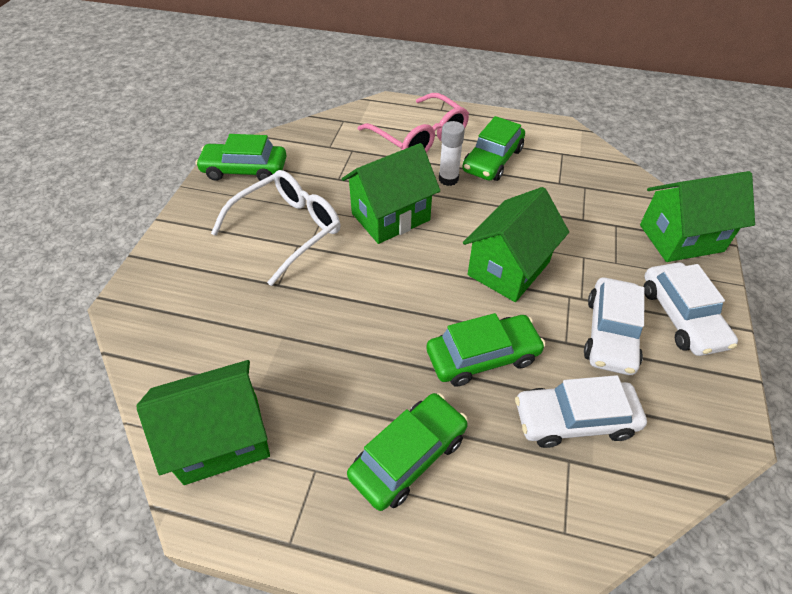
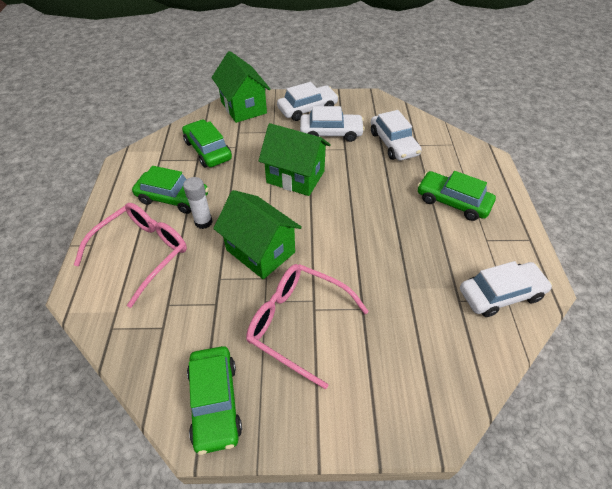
camera: 105 degrees left, 0 degrees up
green house [136,360,270,485] -> white car [460,261,552,317]
white glasses [211,170,340,286] -> pink glasses [246,264,369,389]
green car [426,313,546,387] -> green car moved to [182,120,232,167]

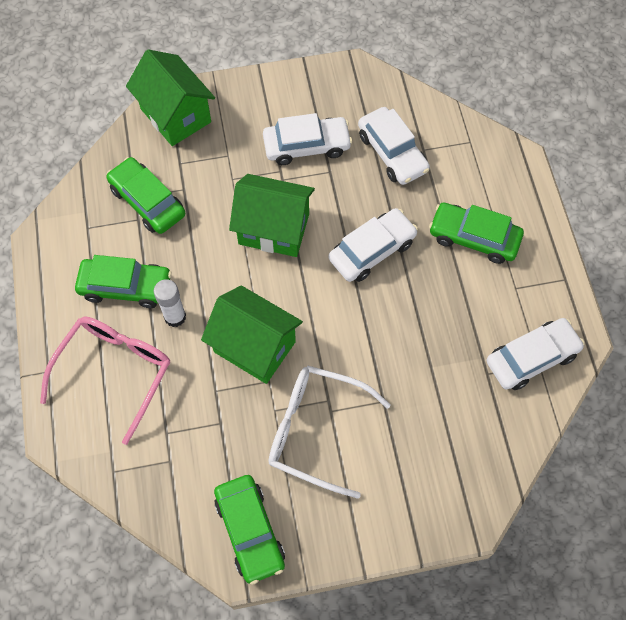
camera: 10 degrees left, 15 degrees up
pink glasses [246,264,369,389] -> white glasses [268,365,391,499]
white car [277,82,339,121] -> white car moved to [329,208,418,282]

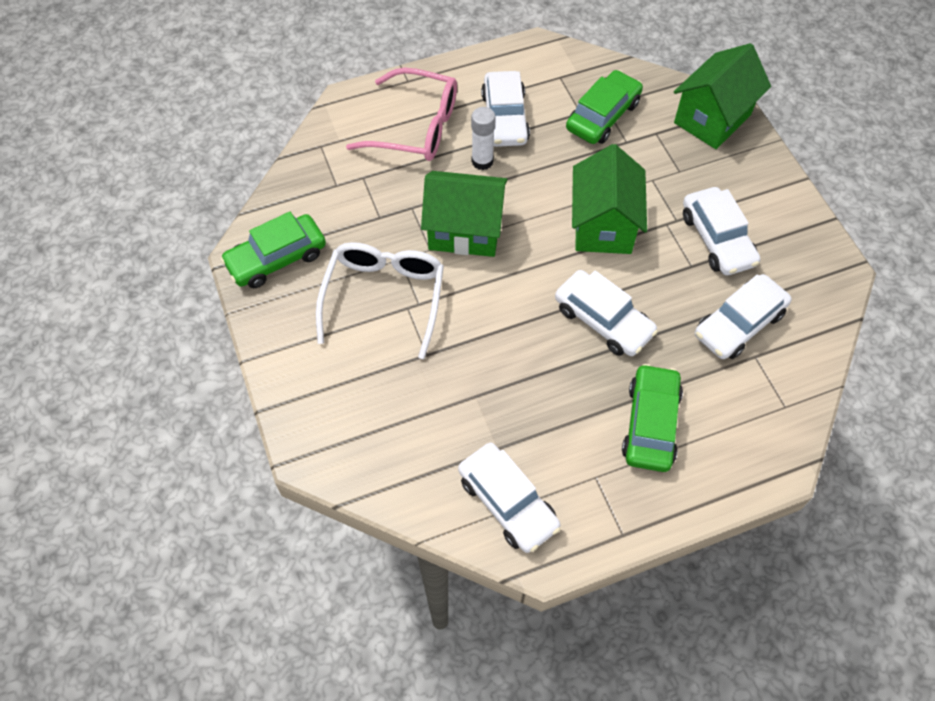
camera: 80 degrees right, 5 degrees down
green car [75,255,172,308] -> white car [481,71,530,147]
green house [201,285,303,384] -> green house turned 75 degrees clockwise [421,171,508,257]

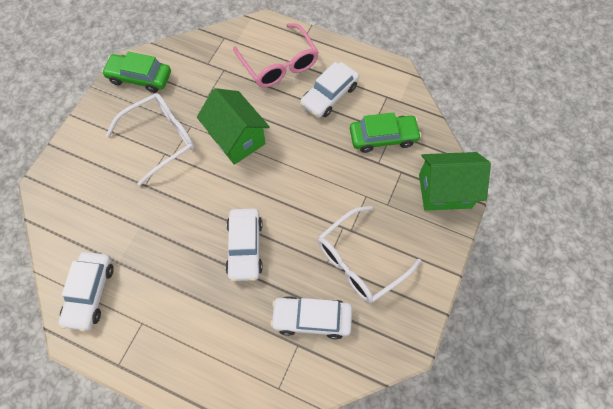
camera: 45 degrees right, 5 degrees up
white glue stick [471,107,496,170] -> none
green house [572,144,647,254] -> none
green car [622,364,683,472] -> none
white car [683,187,760,275] -> white glasses [318,206,421,303]

